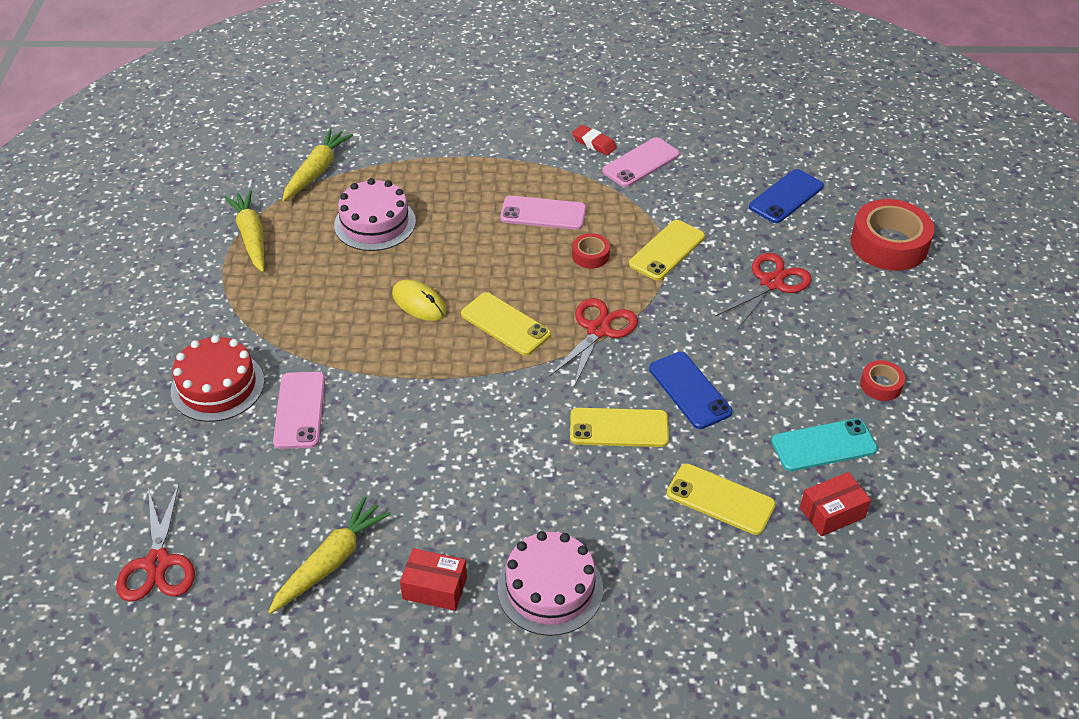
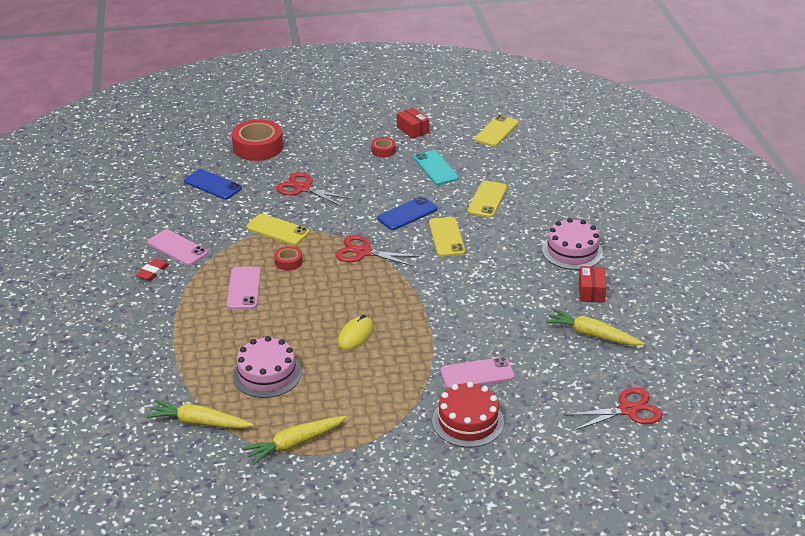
camera: 100 degrees left, 10 degrees down
yellow phone [461,292,551,356] -> yellow phone moved to [474,115,519,147]
red box [800,472,871,536] -> red box moved to [397,108,429,139]

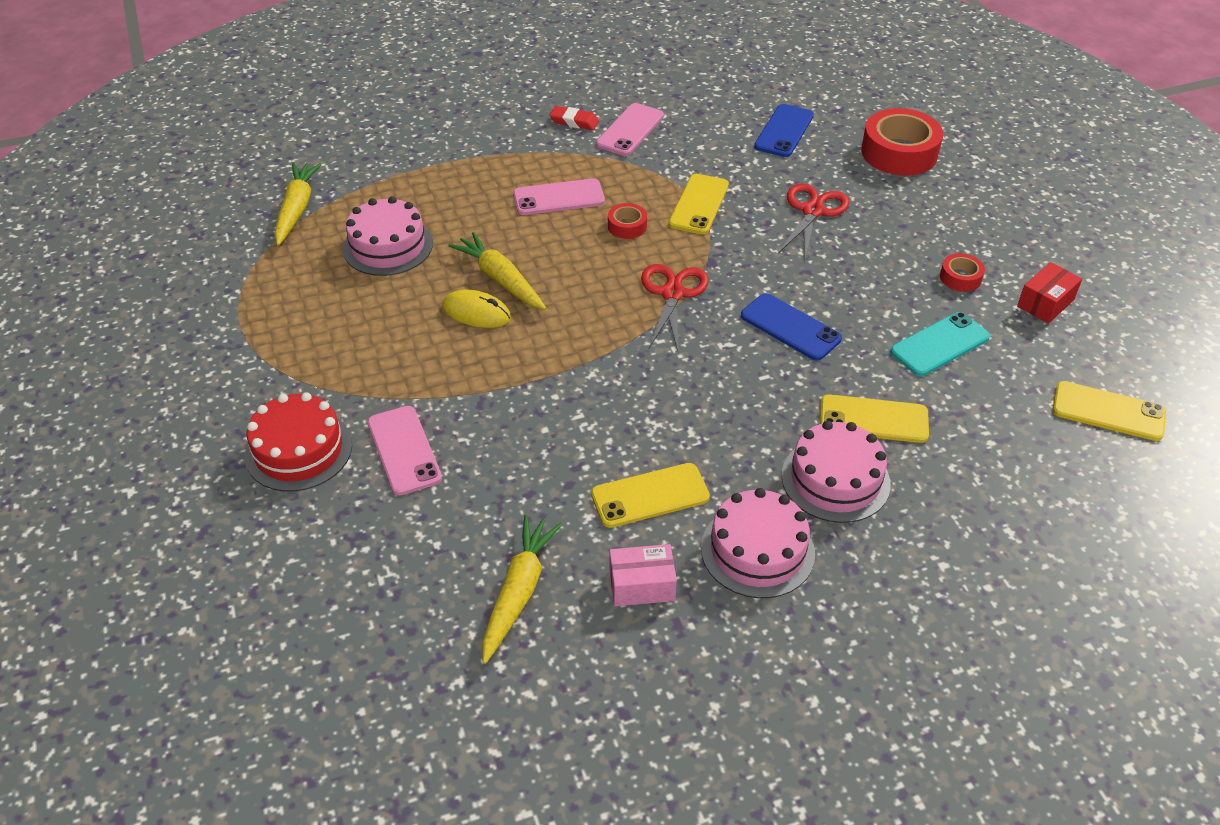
camera: 80 degrees right, 10 degrees up
yellow carrot [242,416,347,465] -> yellow carrot moved to [449,232,547,310]
yellow phone [429,217,465,257] -> yellow phone moved to [591,463,710,528]
red scissors [564,387,662,431] -> none
red box [579,266,606,303] -> pink box [610,544,677,606]
none -> pink cake [782,421,891,523]

